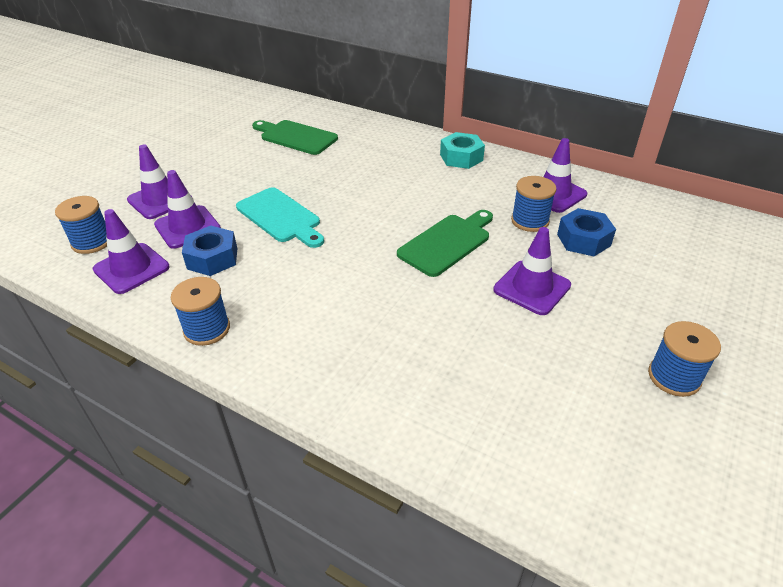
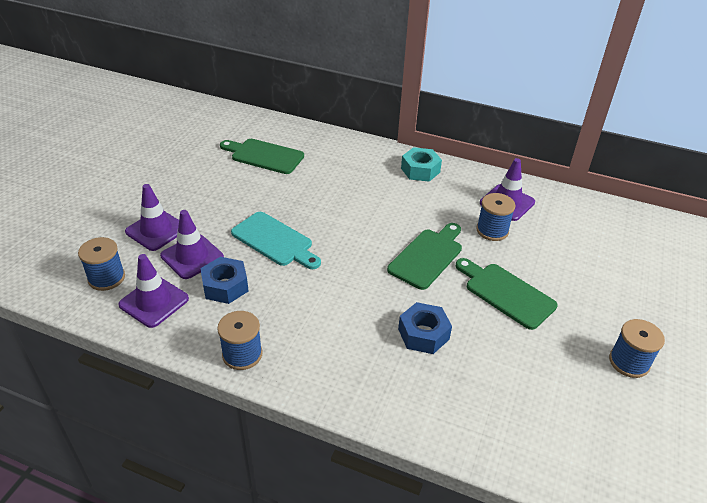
camera: 10 degrees left, 0 degrees up
purple traffic cone [494,227,571,315] -> green cutting board [456,258,558,330]
blue nut [557,208,616,256] -> blue nut moved to [398,302,452,354]

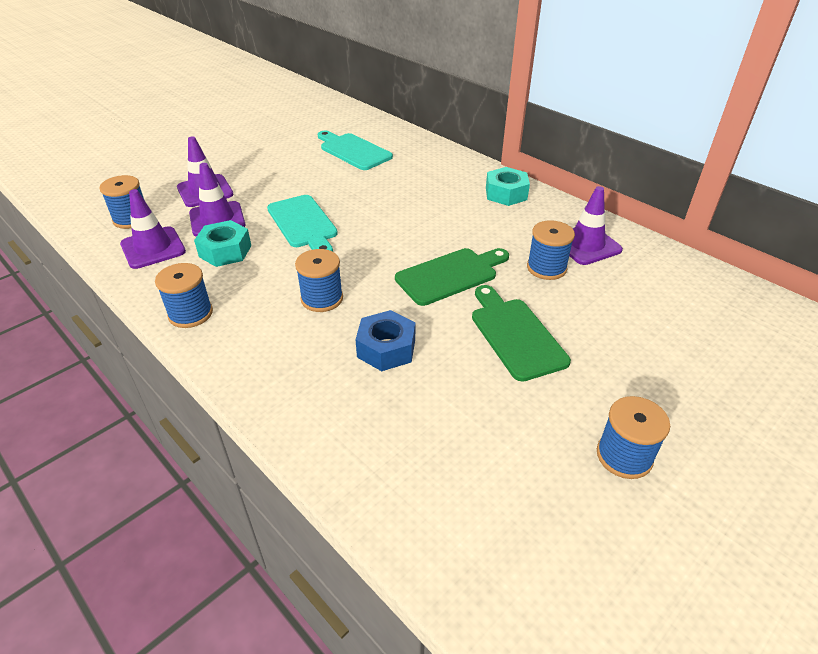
camera: 25 degrees right, 0 degrees up
blue nut [200,257,248,304] -> turquoise nut [194,220,251,267]
green cutting board [220,139,304,174] -> turquoise cutting board [318,131,393,170]
none -> blue spool [295,249,343,312]

